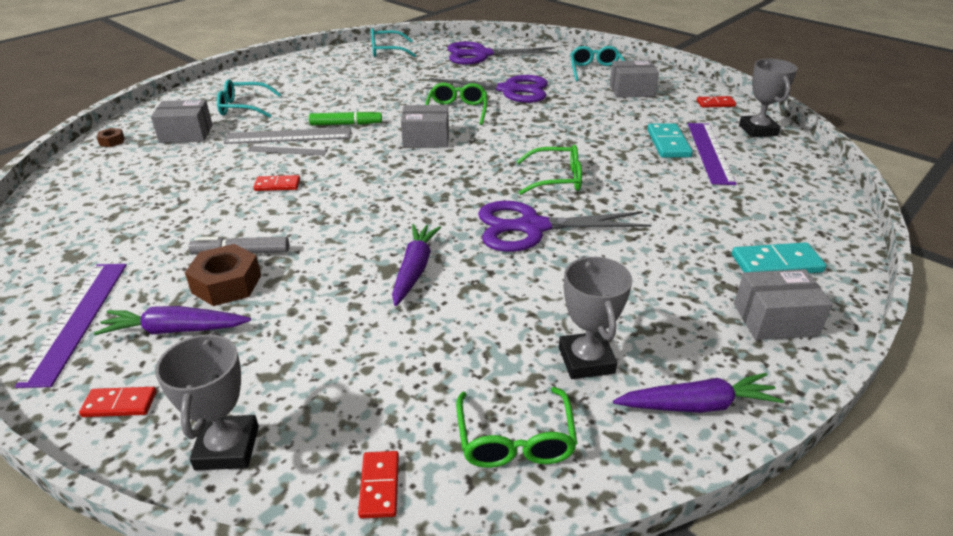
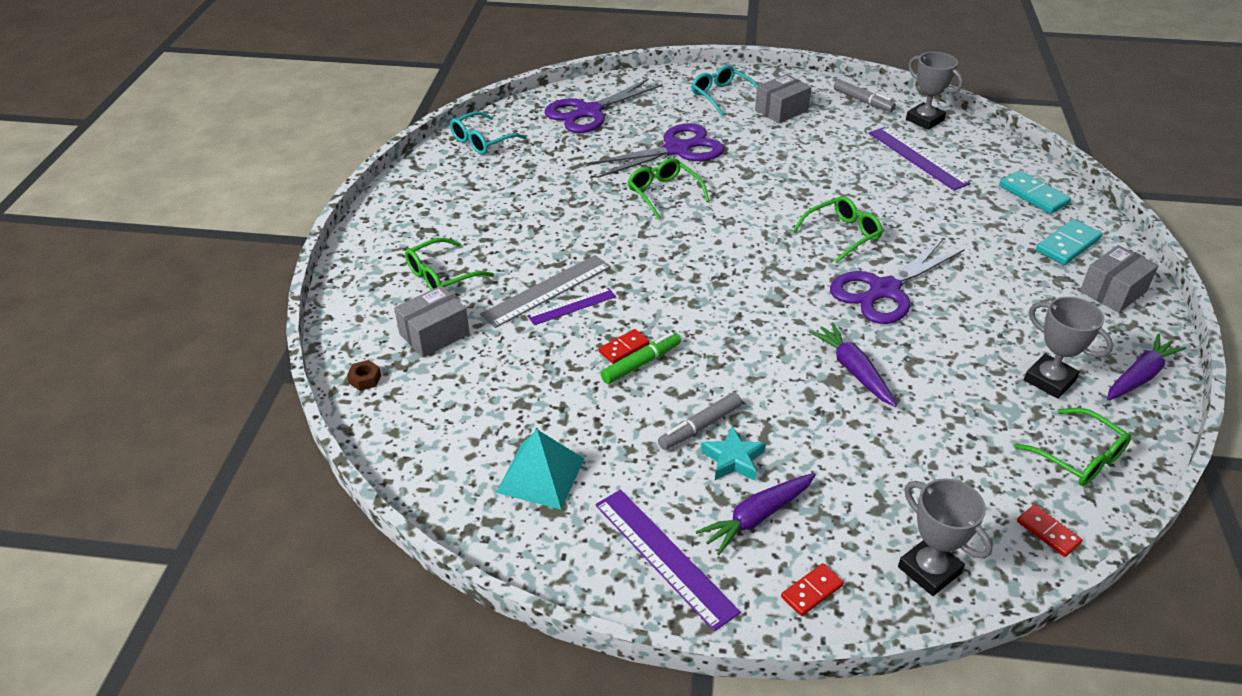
camera: 35 degrees left, 5 degrees up
brown nut [185,244,261,306] -> turquoise star [701,426,766,481]
turquoise glasses [217,79,281,118] -> green glasses [405,238,494,290]
grey ruler [247,144,328,155] -> purple ruler [527,288,616,325]
green marker [309,110,382,125] -> green marker moved to [601,332,681,384]
grey box [401,105,449,148] -> none
turquoise domino [647,123,693,158] -> turquoise domino moved to [999,170,1071,214]
red domino [697,96,736,107] -> grey marker [834,79,896,112]
none -> turquoise pyramid [496,429,584,509]

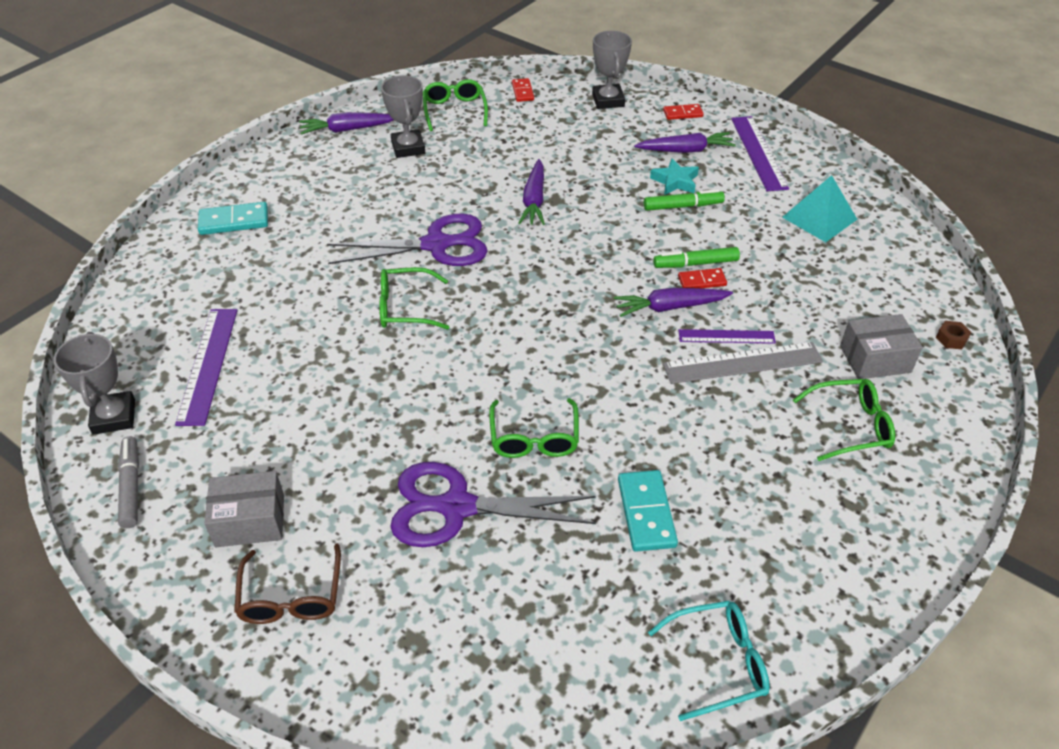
camera: 150 degrees left, 5 degrees up
purple scissors [544,78,663,133] -> none
grey marker [658,392,742,450] -> green marker [644,189,725,211]
turquoise glasses [691,65,758,116] -> brown glasses [234,543,341,624]
turquoise domino [999,170,1071,214] -> turquoise domino moved to [618,470,678,552]
grey box [1080,245,1158,313] -> none
none -> purple carrot [614,288,733,317]

